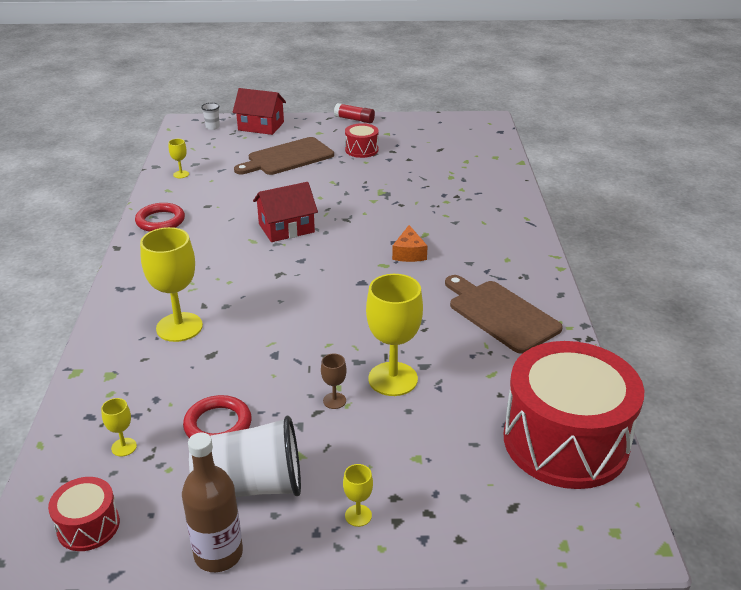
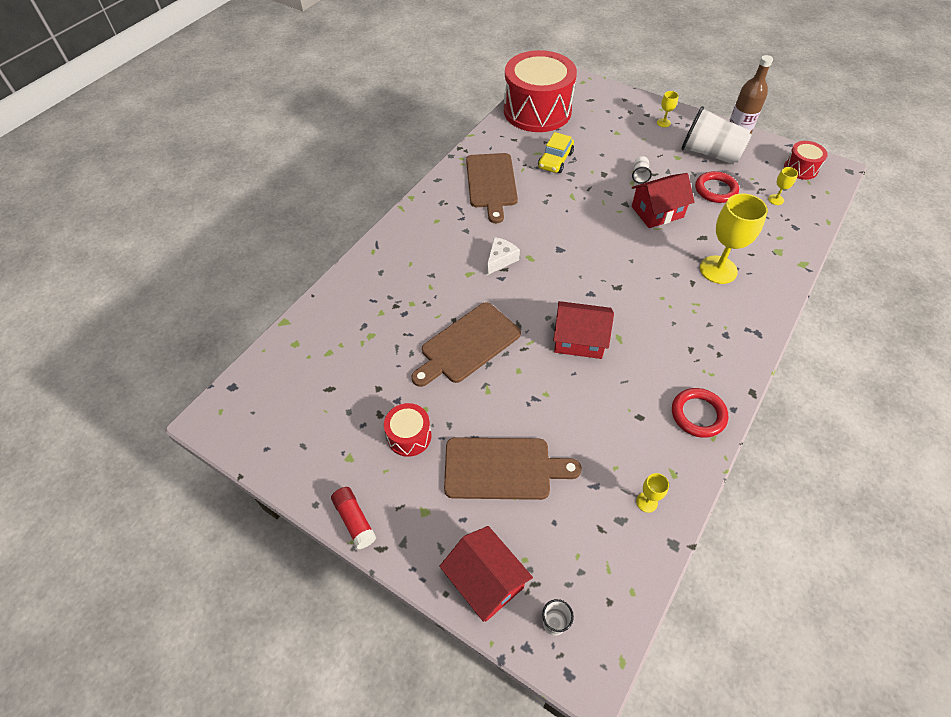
camera: 145 degrees left, 20 degrees up
brown goblet [321,354,347,409] -> white cup [632,156,652,184]
yellow goblet [366,274,423,396] -> none
orange cheese [392,225,428,262] -> white cheese [487,237,520,275]
none -> brown cutting board [411,302,521,387]
none -> yellow car [538,132,574,173]
none -> red house [632,173,695,228]

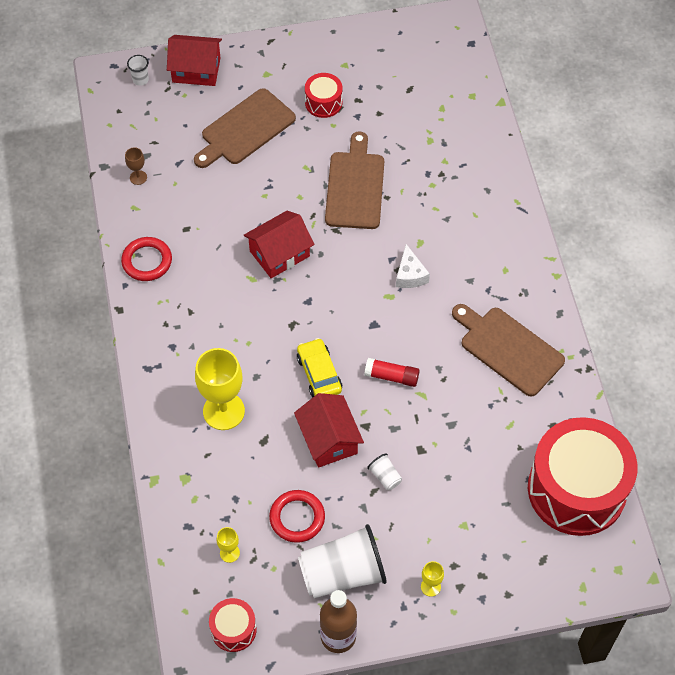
camera: 135 degrees right, 5 degrees up
red glue stick [331,487,377,549] -> red glue stick moved to [364,358,420,387]
yellow car [538,132,574,173] -> yellow car moved to [297,338,342,397]
red house [632,173,695,228] -> red house turned 45 degrees counterclockwise [294,393,364,468]
yellow goblet [636,473,669,513] -> brown goblet [125,147,147,185]

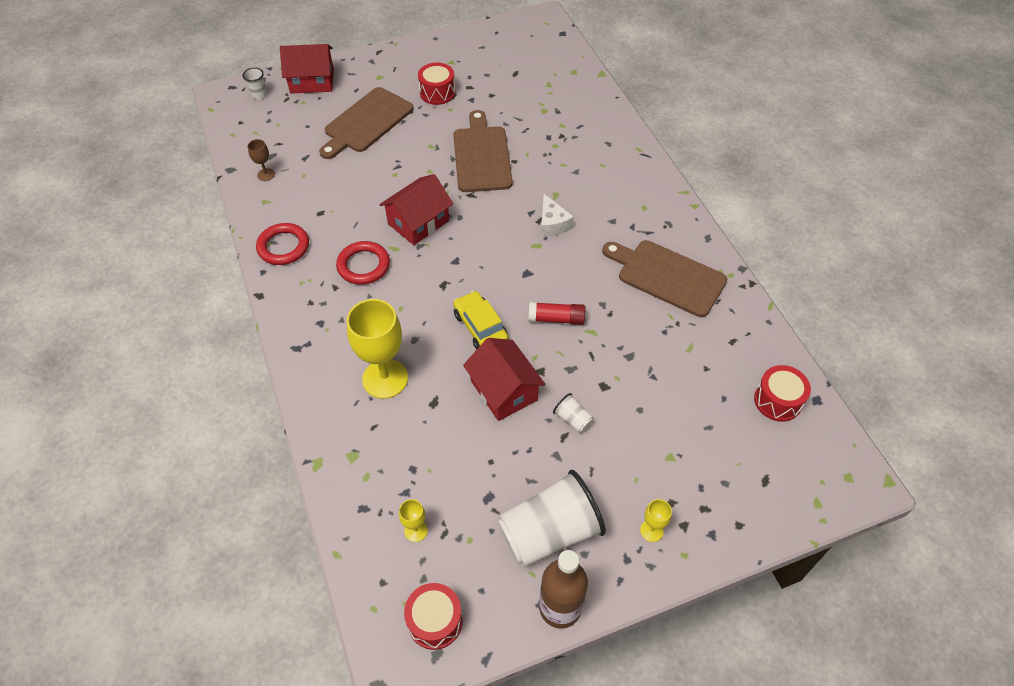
camera: 10 degrees left, 5 degrees down
red ring [269,490,325,543] -> red ring moved to [336,241,390,285]
red drum [528,417,638,536] -> red drum [754,365,811,422], size x0.44

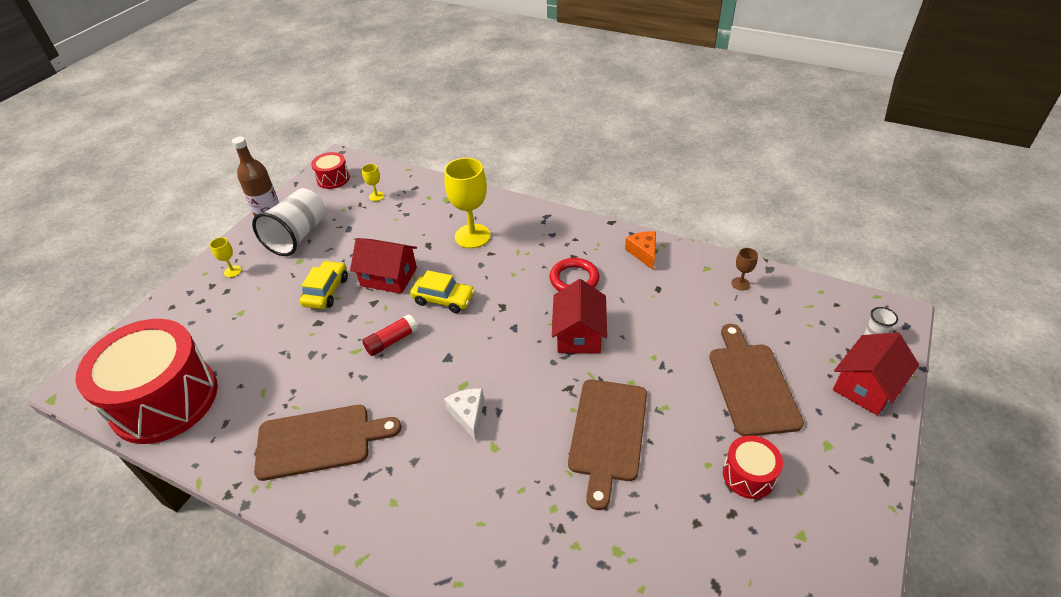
camera: 140 degrees right, 10 degrees down
red ring [256,223,309,265] -> orange cheese [625,231,656,270]
brown cutting board [453,110,513,192] -> brown cutting board turned 60 degrees clockwise [568,379,647,510]
white cheese [541,194,574,236] -> white cheese turned 45 degrees clockwise [444,388,484,441]
white cup [553,393,593,433] -> yellow car [300,261,348,309]
red drum [754,365,811,422] -> red drum [75,319,218,444], size x2.27

